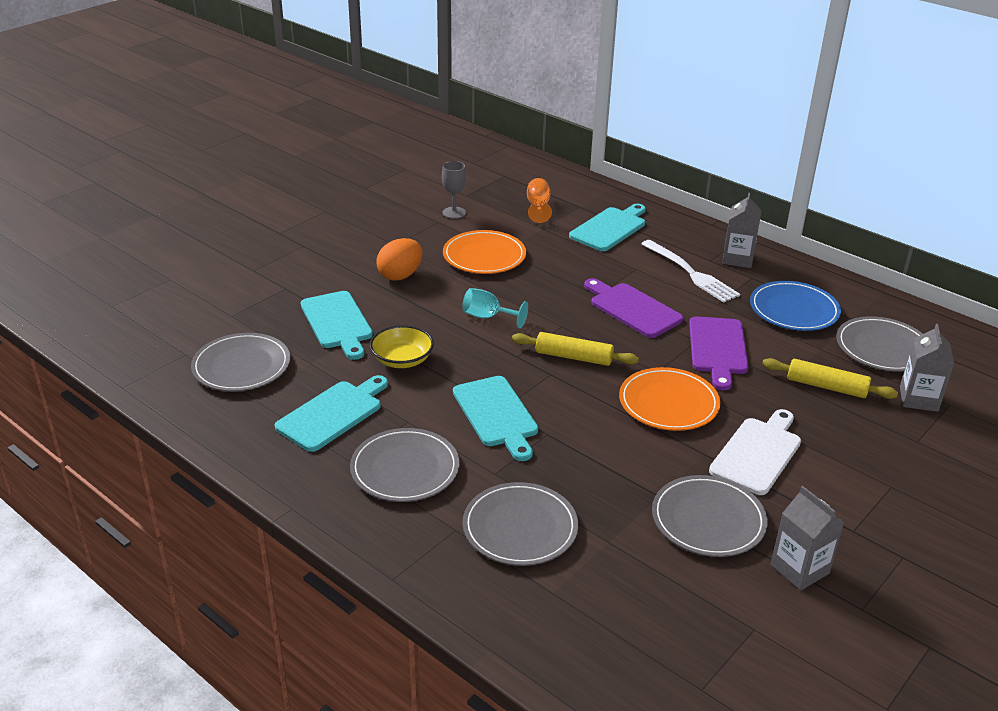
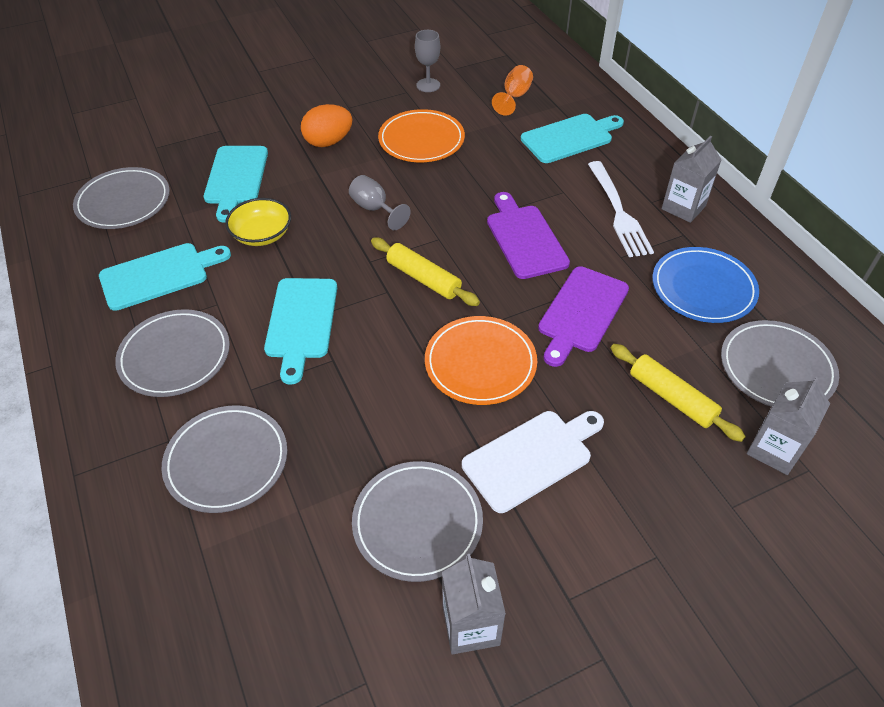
camera: 25 degrees right, 15 degrees up
turquoise goblet [462,288,528,328] -> grey goblet [349,175,411,230]

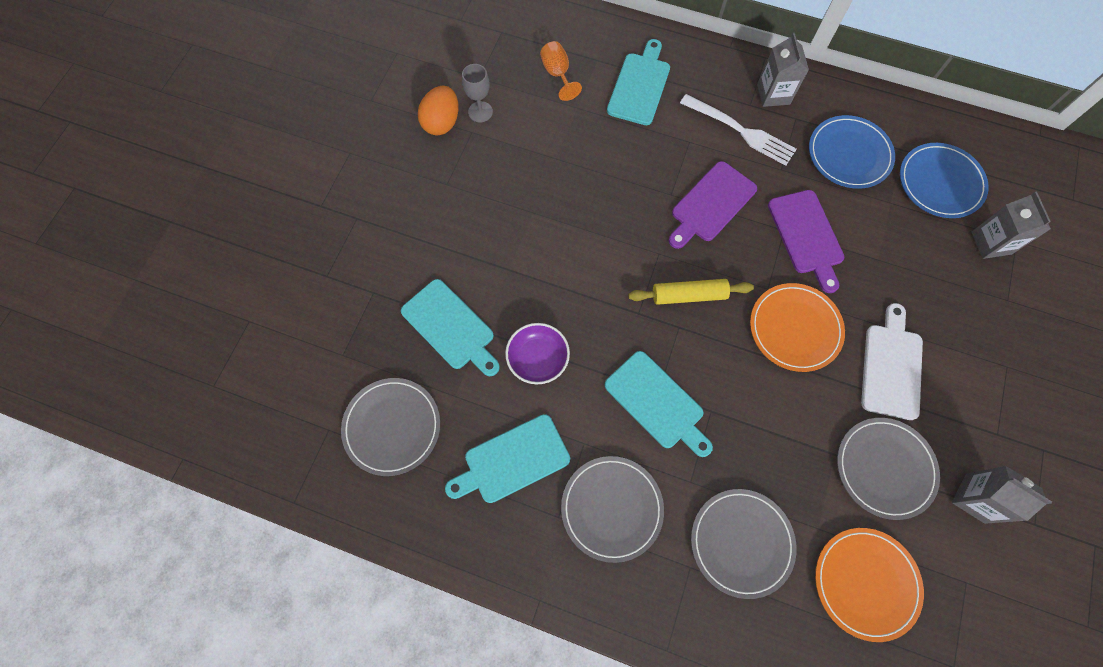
camera: 45 degrees left, 20 degrees up
turquoise cutting board [99,243,231,311] -> turquoise cutting board turned 135 degrees counterclockwise [445,414,570,503]
yellow bowl [225,198,291,246] -> purple bowl [505,323,570,384]
orange egg [301,104,353,147] -> orange egg moved to [418,86,458,136]
grey goblet [349,175,411,230] -> none
orange plate [378,109,465,162] -> orange plate moved to [815,528,924,642]
purple cutting board [487,192,570,279] -> purple cutting board turned 75 degrees counterclockwise [669,161,757,249]
yellow rolling pin [611,344,746,442] -> none
grey plate [721,320,839,407] -> blue plate [900,143,989,218]

